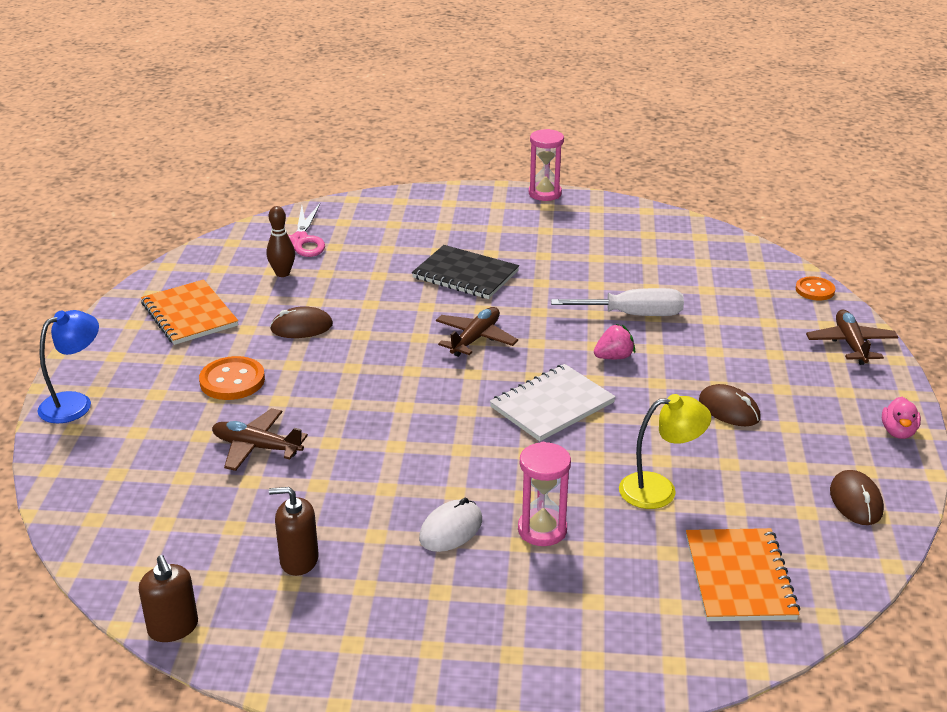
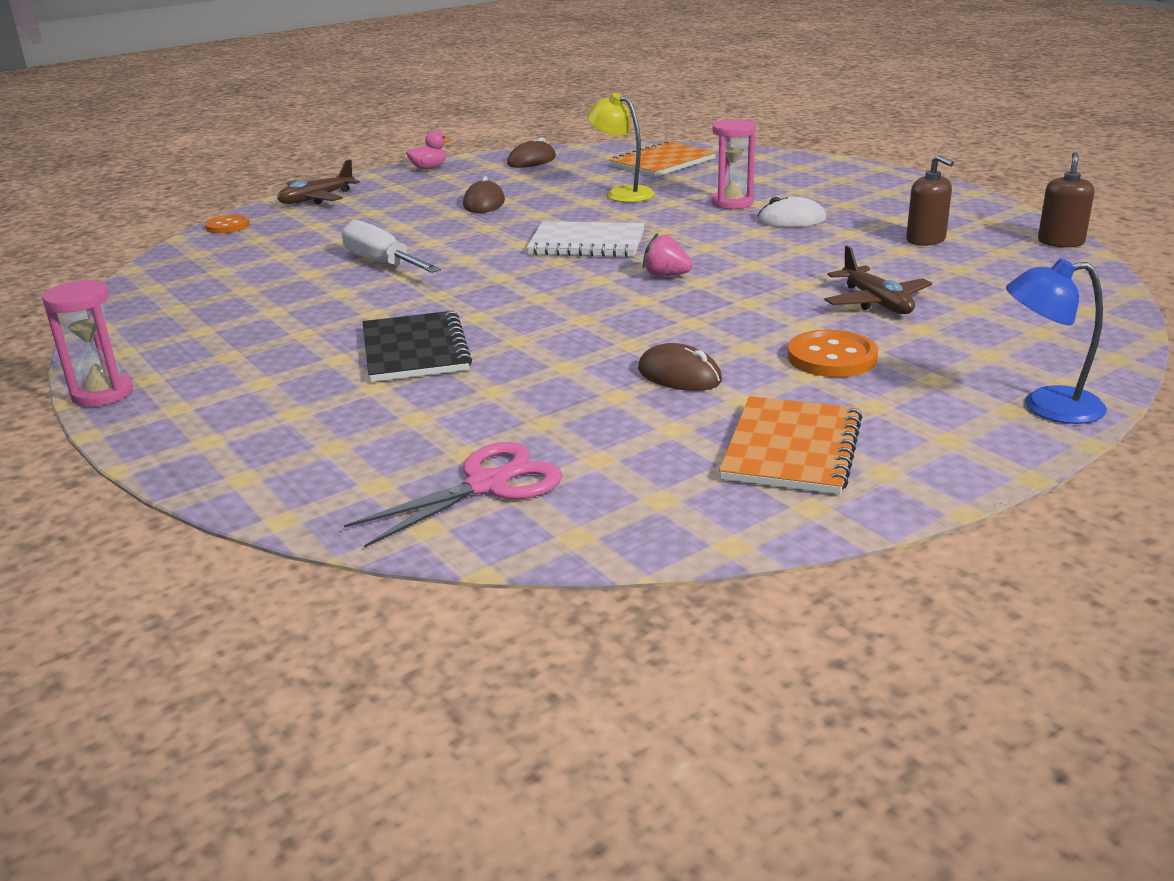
camera: 130 degrees left, 5 degrees down
brown bowling pin [267,206,295,277] -> none
brown plane [436,307,518,357] -> none
pink strawberry [594,324,635,359] -> pink strawberry moved to [643,233,693,276]

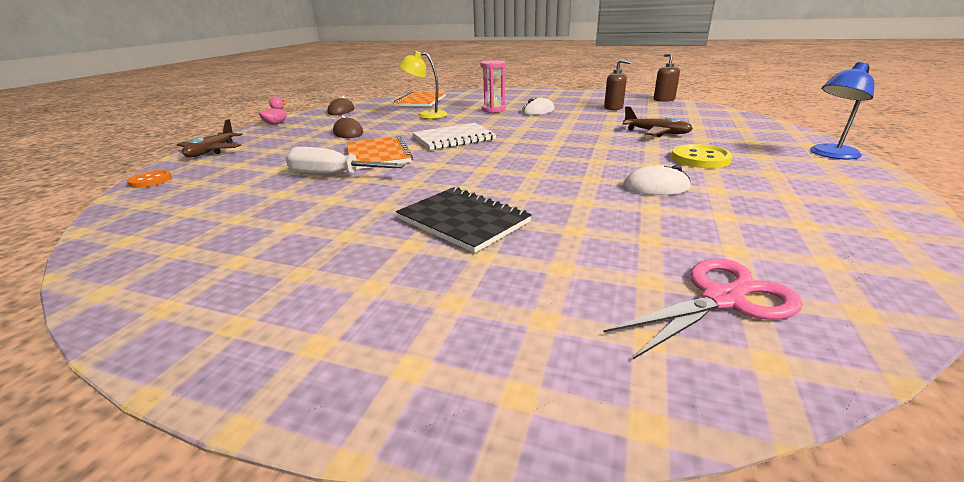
camera: 35 degrees left, 0 degrees up
pink hourglass [42,279,133,407] -> none
pink scissors [344,442,563,548] -> pink scissors turned 45 degrees clockwise [603,258,803,359]
brown mouse [638,343,722,391] -> white mouse [623,165,691,195]
pink strawberry [643,233,693,276] -> none
orange notebook [719,396,863,494] -> orange notebook moved to [347,135,413,169]
orange button [787,329,878,377] -> yellow button [671,144,733,168]

